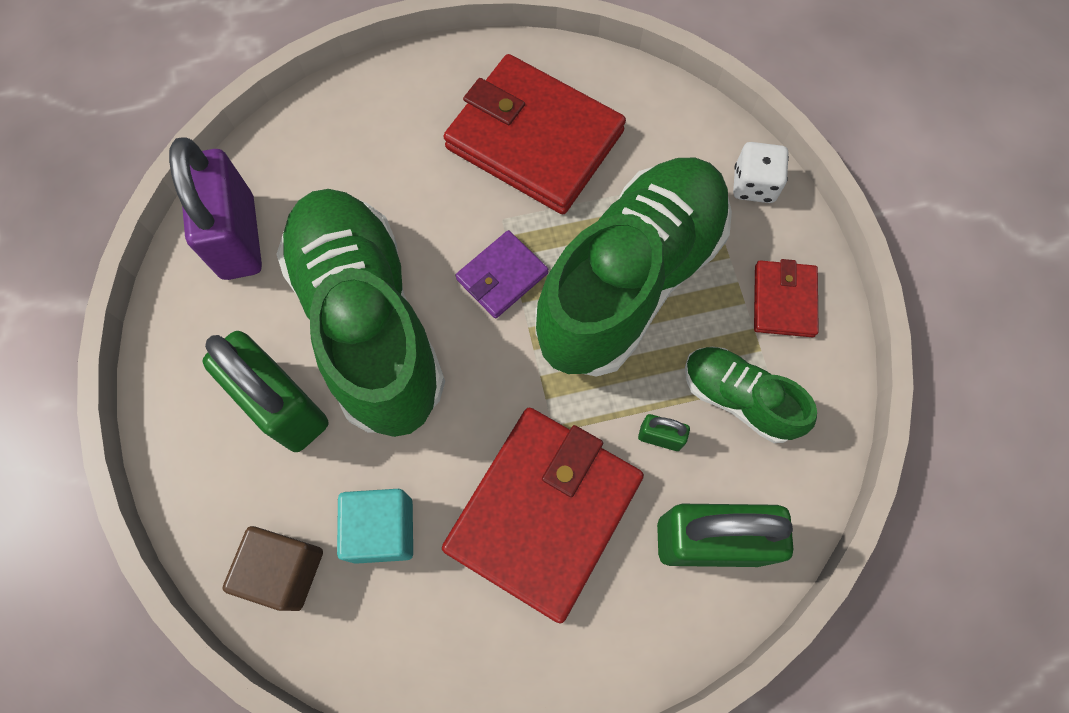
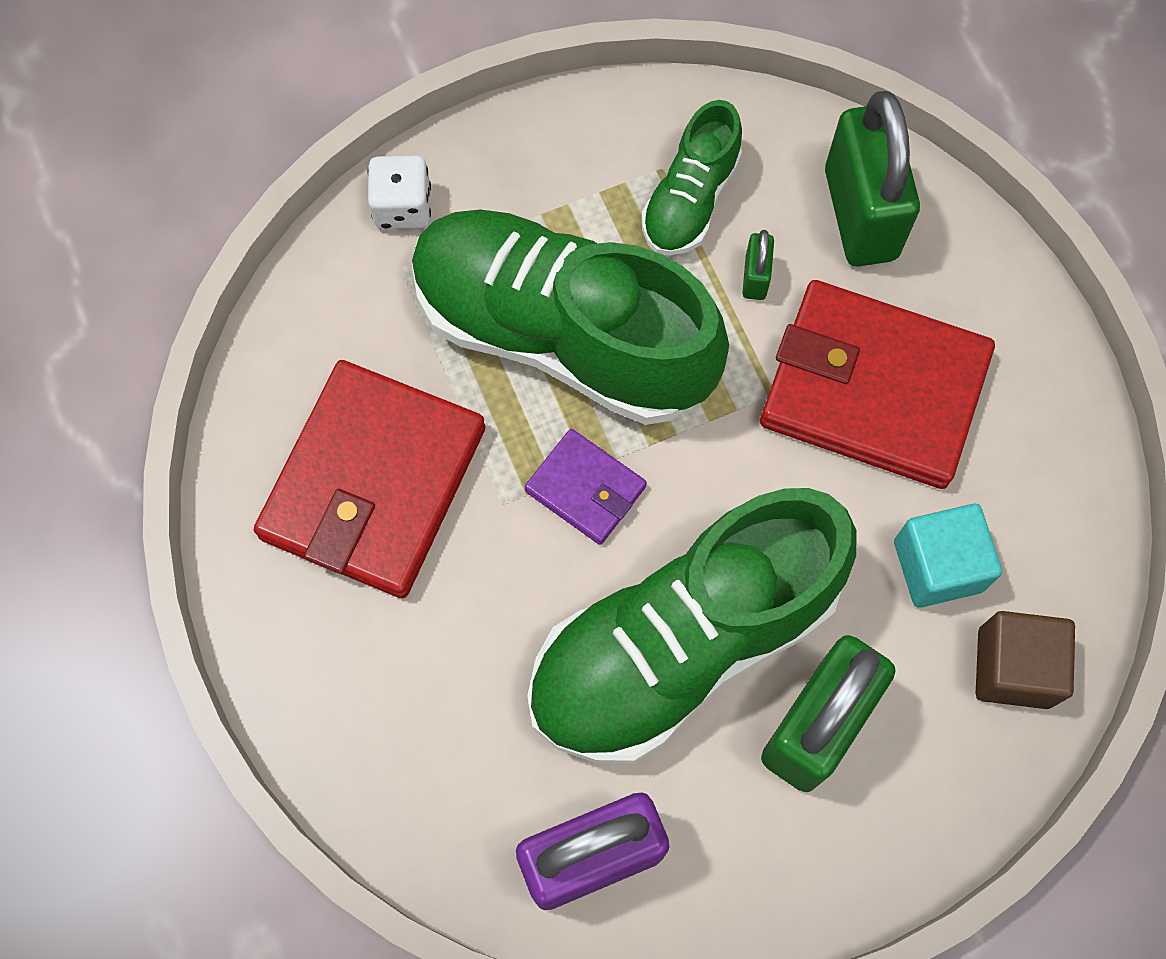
camera: 100 degrees left, 0 degrees up
red wallet [754,259,819,337] -> none

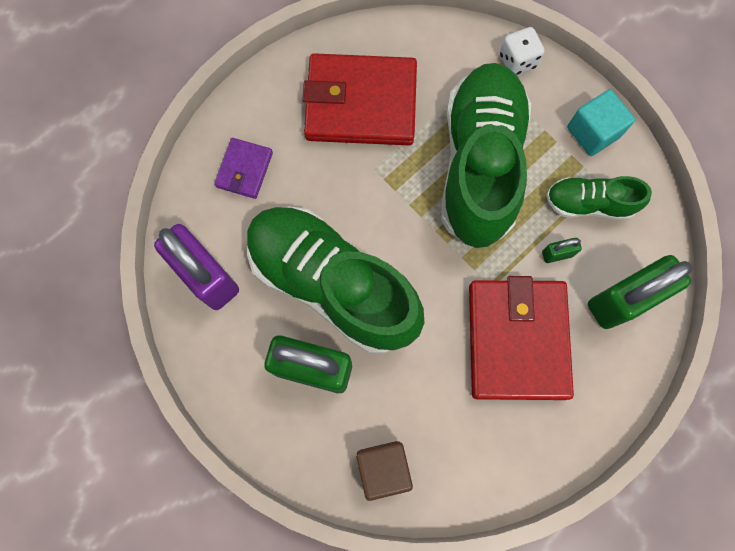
camera: 70 degrees right, 5 degrees up
purple wallet [524,429,647,545] -> purple wallet moved to [214,138,273,199]
turquoise cube [894,504,1002,608] -> turquoise cube moved to [567,89,635,156]

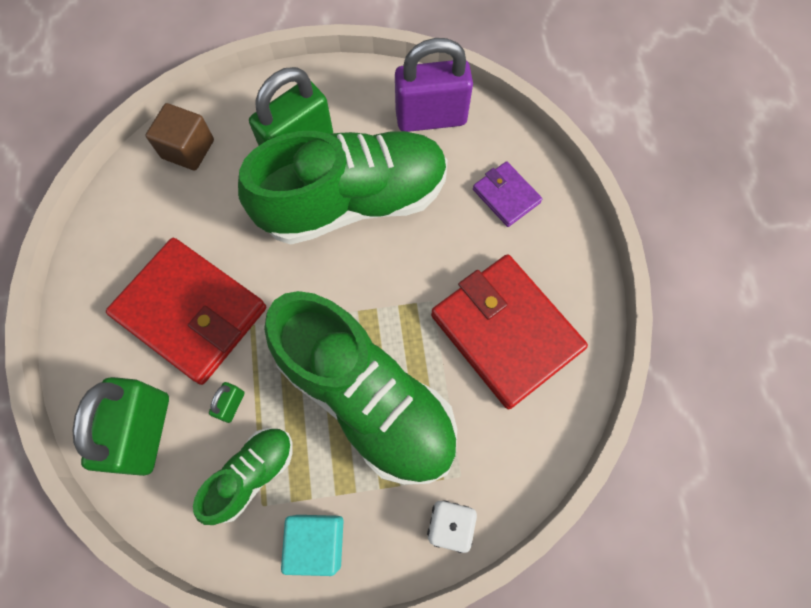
camera: 125 degrees right, 5 degrees down
red wallet [302,53,417,145] -> red wallet turned 75 degrees counterclockwise [431,254,588,409]

